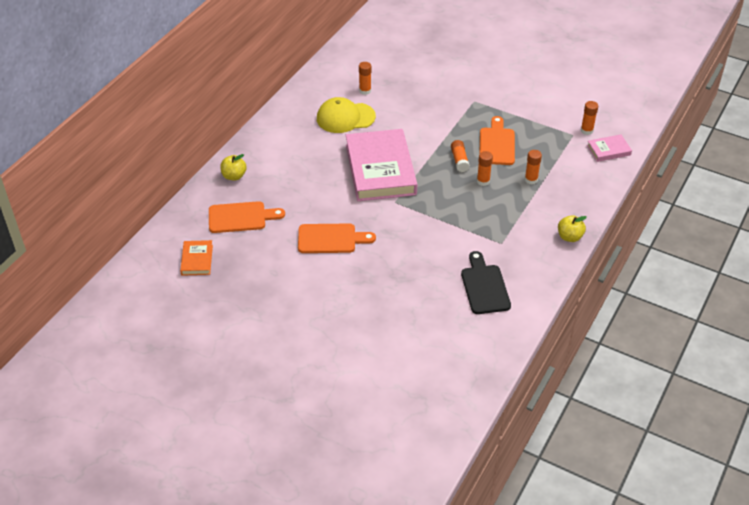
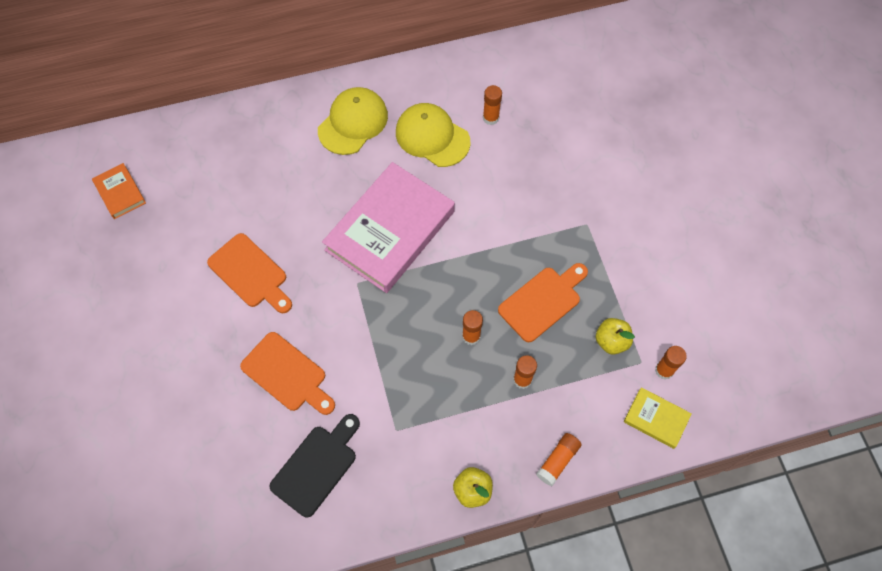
camera: 45 degrees right, 20 degrees up
orange book [180,240,213,276] -> orange book turned 75 degrees counterclockwise [92,163,146,219]
orange cutting board [209,201,285,233] -> orange cutting board moved to [240,332,335,415]
yellow apple [220,154,247,180] -> yellow apple moved to [596,318,635,355]
orange glue stick [451,140,470,172] -> orange glue stick moved to [536,433,582,486]
pink book [587,134,632,162] -> yellow book [624,387,692,449]
none -> yellow cap [318,87,388,155]

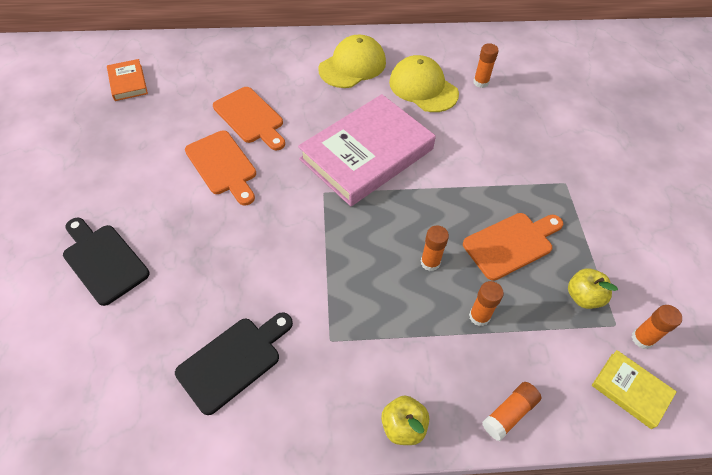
camera: 10 degrees right, 10 degrees down
orange cutting board [240,332,335,415] -> orange cutting board moved to [213,87,285,150]
none -> black cutting board [63,218,150,306]

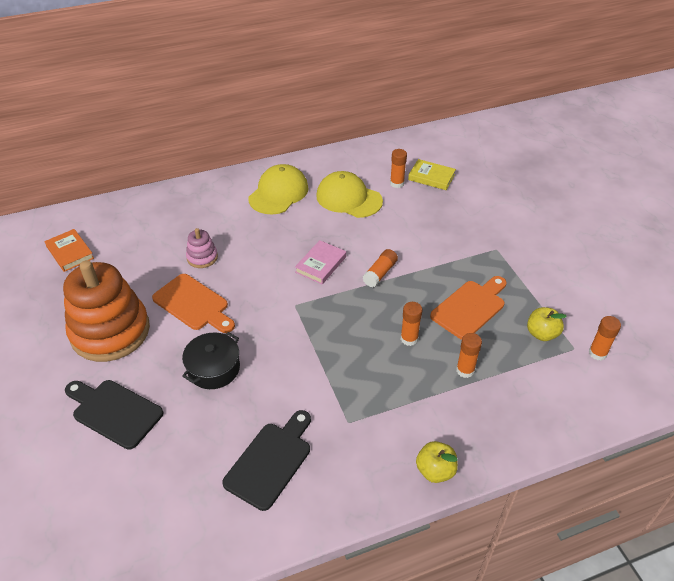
camera: 15 degrees left, 10 degrees down
orange cutting board [213,87,285,150] -> pink stacking toy [186,228,218,268]
pink book [298,94,436,206] -> pink book [295,240,346,284], size x0.45
orange glue stick [482,382,541,441] -> orange glue stick moved to [362,249,398,287]
yellow book [592,350,677,429] -> yellow book moved to [408,159,456,190]
none -> orange stacking toy [63,260,150,362]
none -> black pot [182,332,240,389]

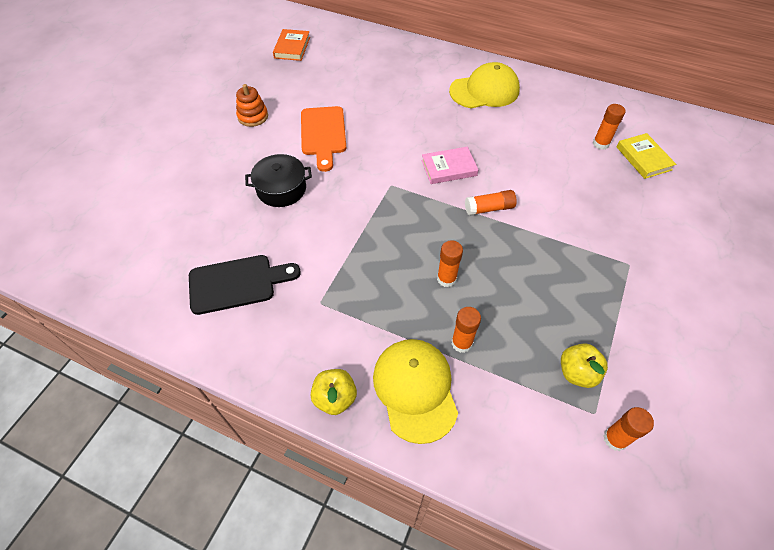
camera: 45 degrees right, 10 degrees up
orange stacking toy [63,260,150,362] -> orange stacking toy [236,84,268,127], size x0.44
black cutting board [65,380,164,450] -> none
pink stacking toy [186,228,218,268] -> none
yellow cap [316,171,383,218] -> yellow cap moved to [373,339,458,444]
orange cutting board [430,276,507,340] -> none

